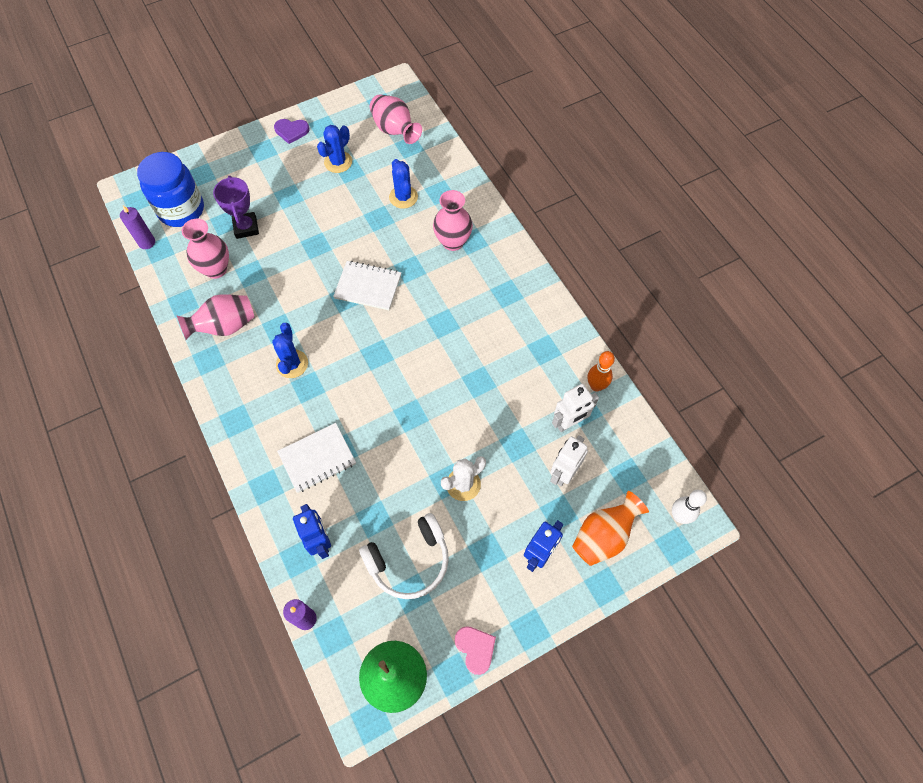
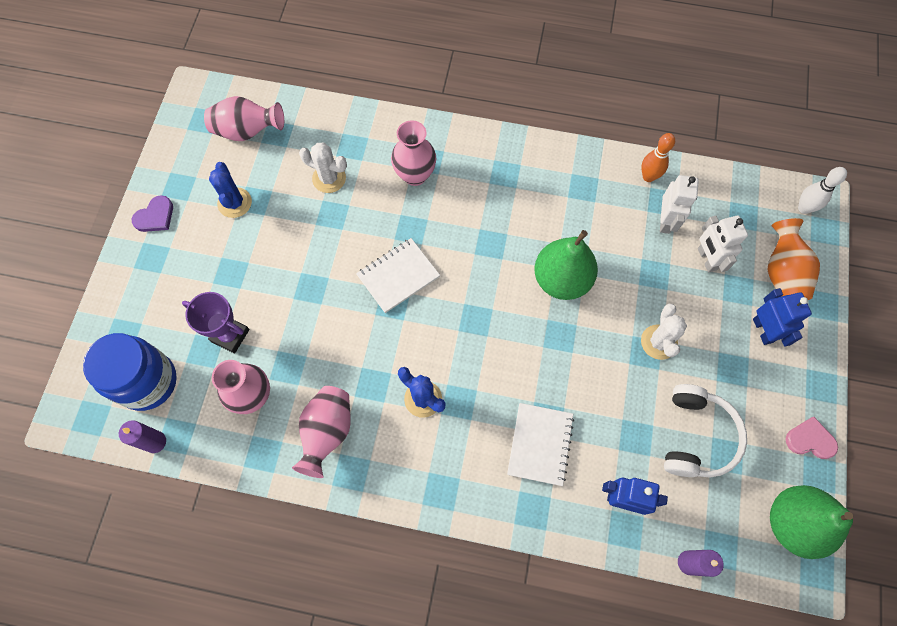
camera: 50 degrees left, 5 degrees up
blue cactus [389,159,418,209] -> white cactus [299,143,347,193]
none -> green pear [534,230,598,300]

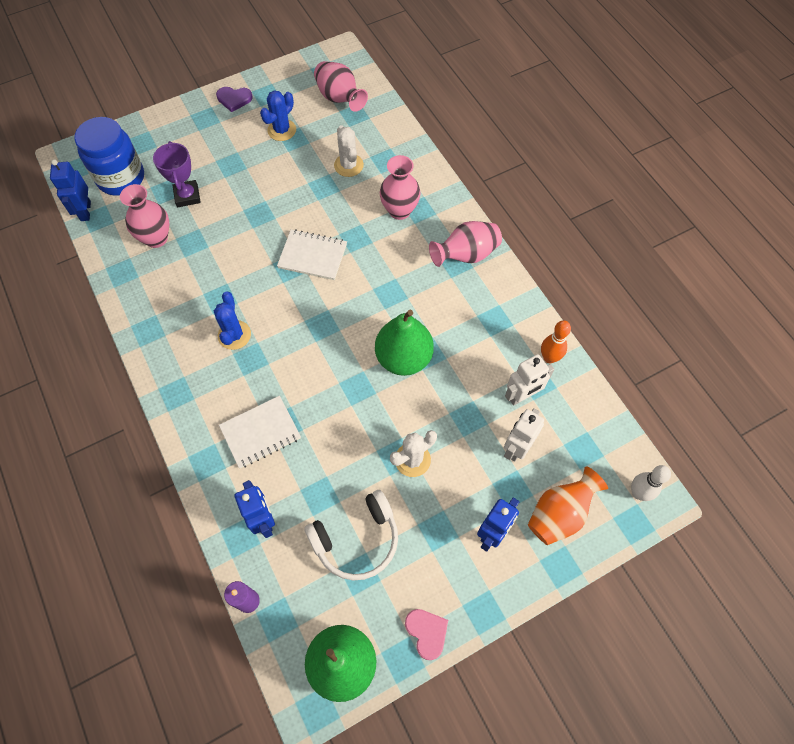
camera: 50 degrees right, 5 degrees down
purple candle [119,420,166,453] -> blue robot [50,159,91,221]
pink vase [292,386,351,478] -> pink vase moved to [429,221,502,267]

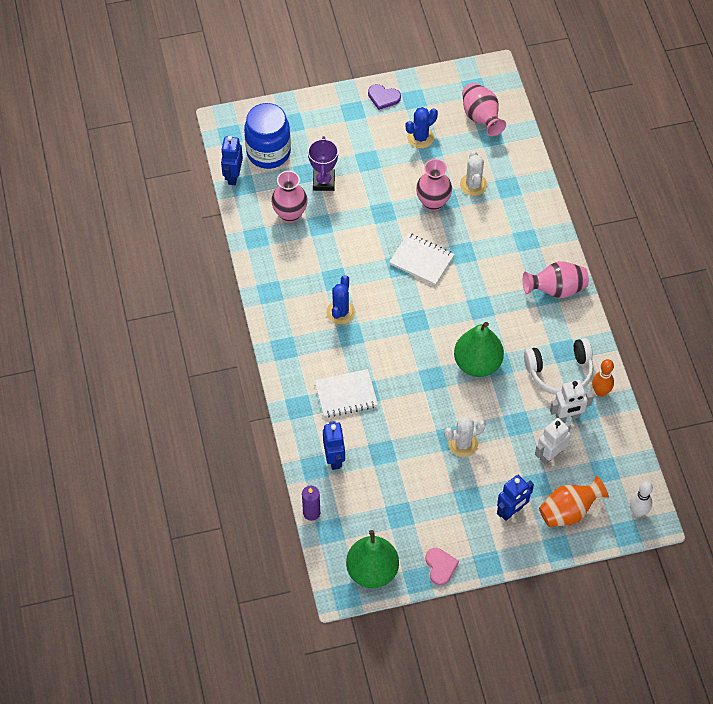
camera: 15 degrees right, 5 degrees down
white headphones [304,490,398,581] -> white headphones moved to [524,338,594,395]
pink vase [380,155,421,220] -> pink vase moved to [416,159,452,211]

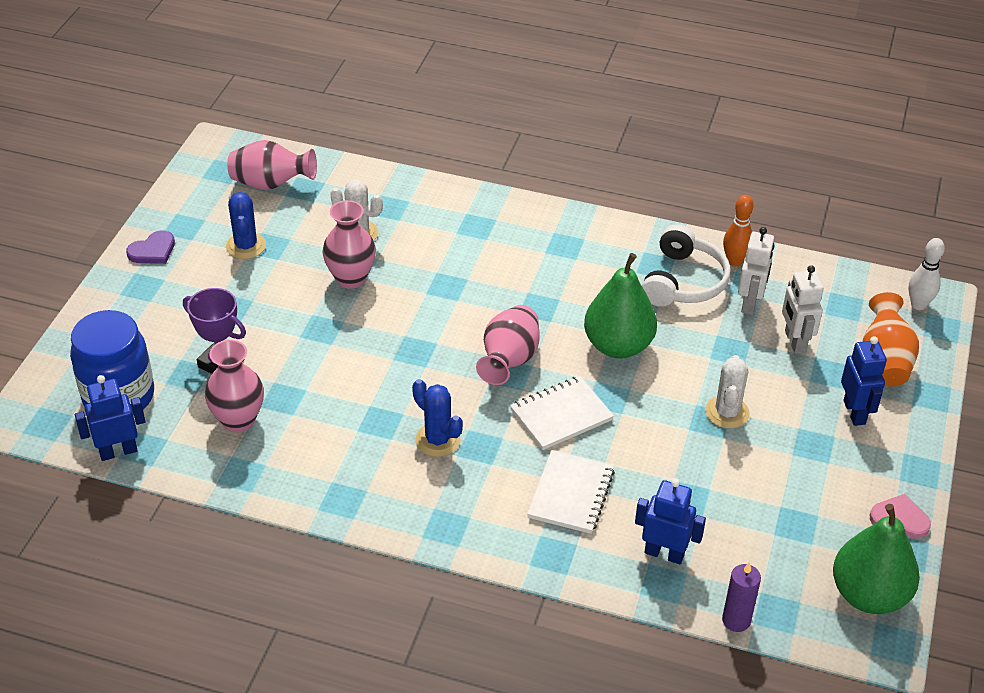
camera: 60 degrees left, 15 degrees down
blue robot [221,136,243,185] -> blue robot turned 120 degrees clockwise [75,375,145,461]
white notebook [389,233,455,286] -> white notebook moved to [510,376,614,450]
pink vase [523,261,589,298] -> pink vase moved to [476,305,539,385]

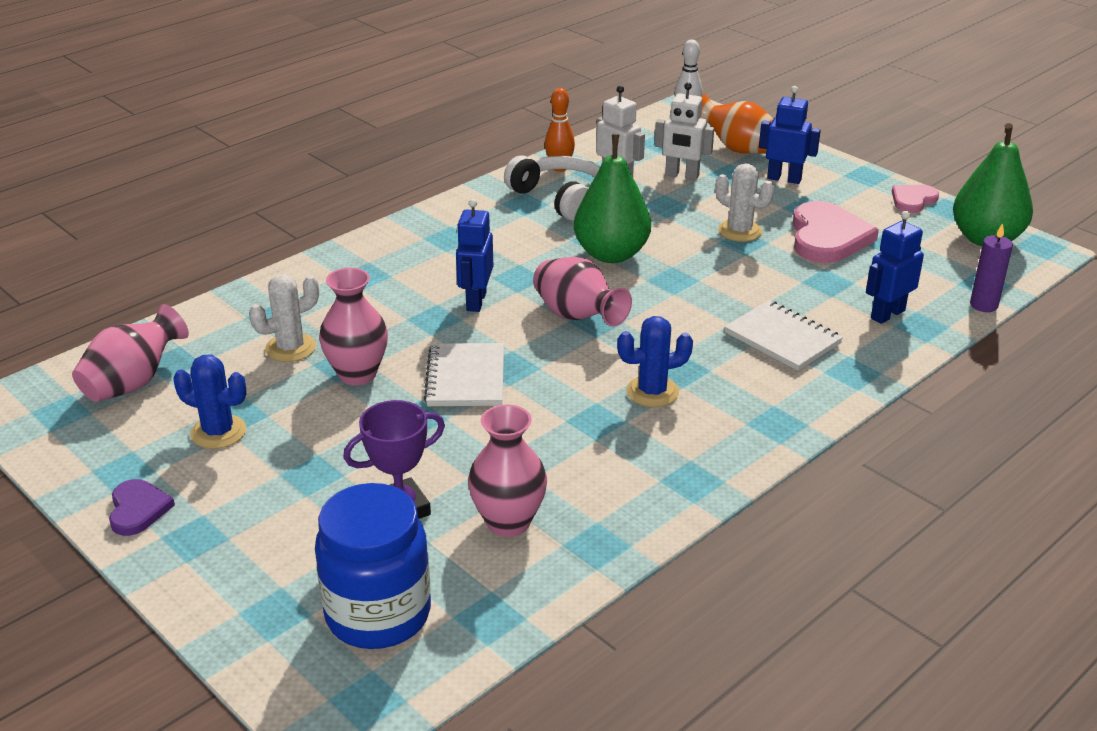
camera: 60 degrees left, 10 degrees down
blue robot [75,375,145,461] -> blue robot moved to [456,199,493,312]
white notebook [510,376,614,450] -> white notebook moved to [424,343,504,406]
none -> pink heart [793,201,879,263]

